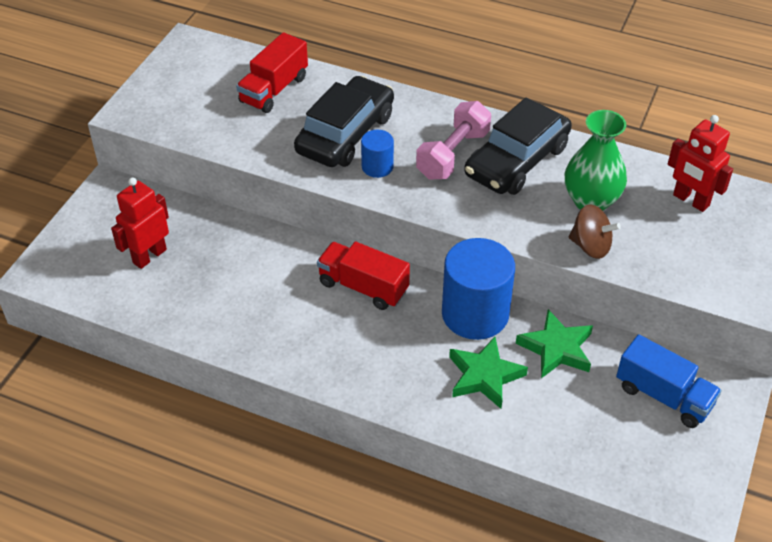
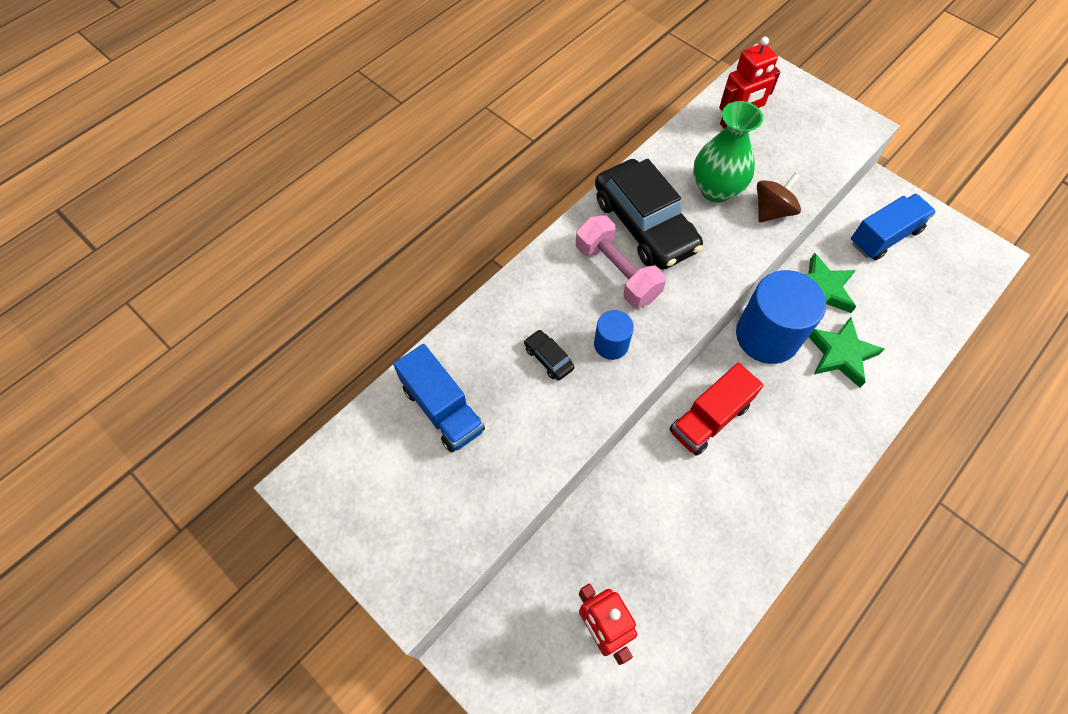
camera: 70 degrees left, 15 degrees up
red truck [236,32,308,113] -> blue truck [393,344,485,453]
black car [294,76,394,167] -> black car [524,330,574,381], size x0.41

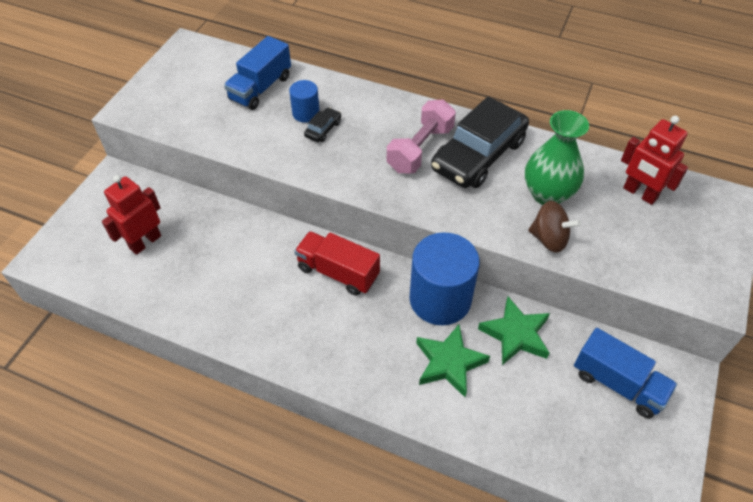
camera: 70 degrees right, 10 degrees down
blue cylinder [594,310,634,360] -> blue cylinder moved to [289,80,320,123]

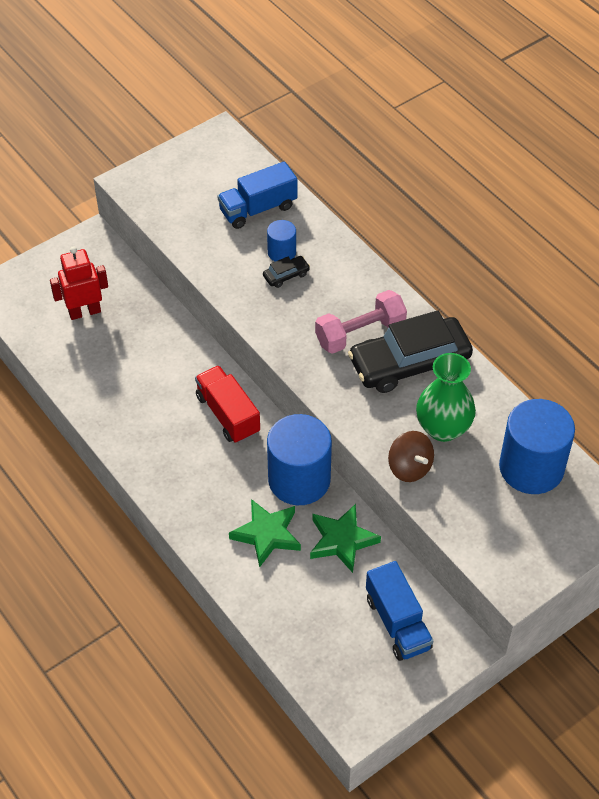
camera: 30 degrees right, 0 degrees up
red robot [621,116,688,205] -> blue cylinder [499,399,575,494]

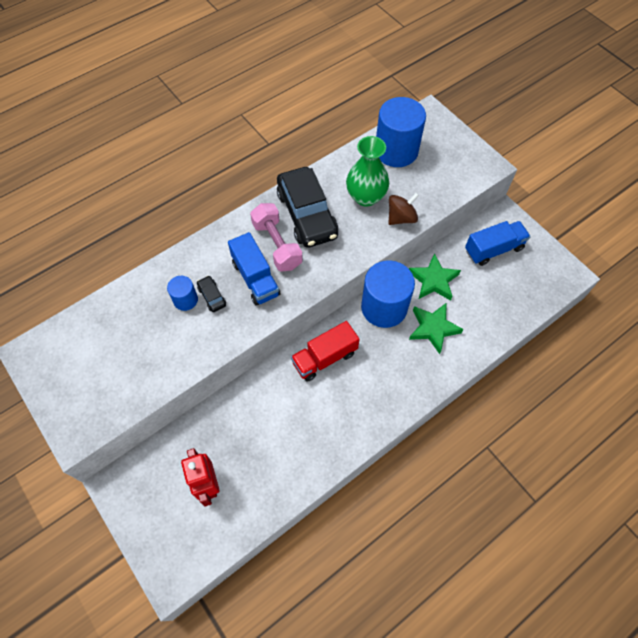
camera: 90 degrees left, 10 degrees up
blue truck [218,161,297,229] -> blue truck moved to [228,232,281,306]

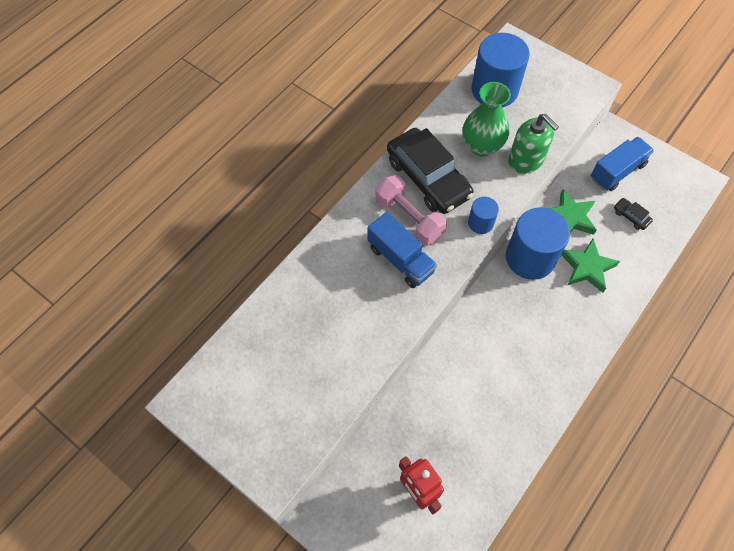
camera: 15 degrees left, 0 degrees up
blue cylinder [167,276,198,311] -> blue cylinder moved to [468,197,499,234]
black car [197,276,226,312] -> black car moved to [614,198,653,230]
red truck [291,321,360,382] -> none
brown spinning top [388,193,419,225] -> green soap dispenser [509,114,559,174]

